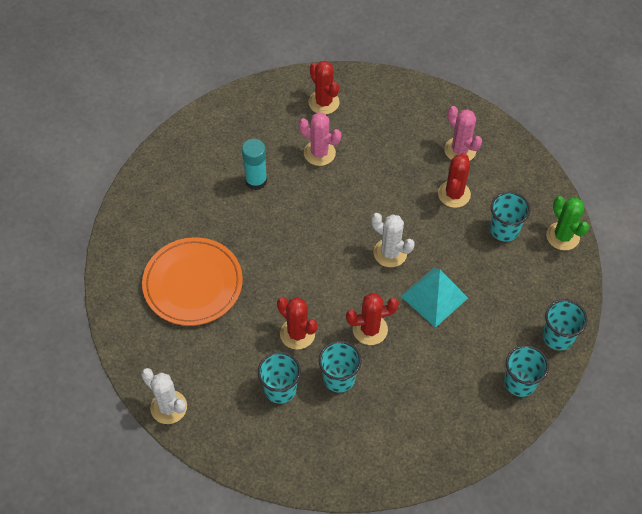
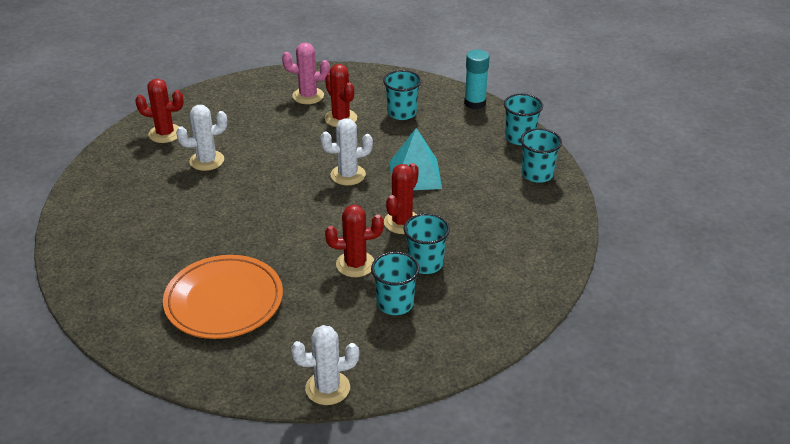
camera: 50 degrees left, 20 degrees down
turquoise glue stick [242,139,267,190] -> turquoise glue stick moved to [464,50,490,109]
pink cactus [299,112,341,166] -> white cactus [176,105,227,171]
green cactus [546,196,589,250] -> none

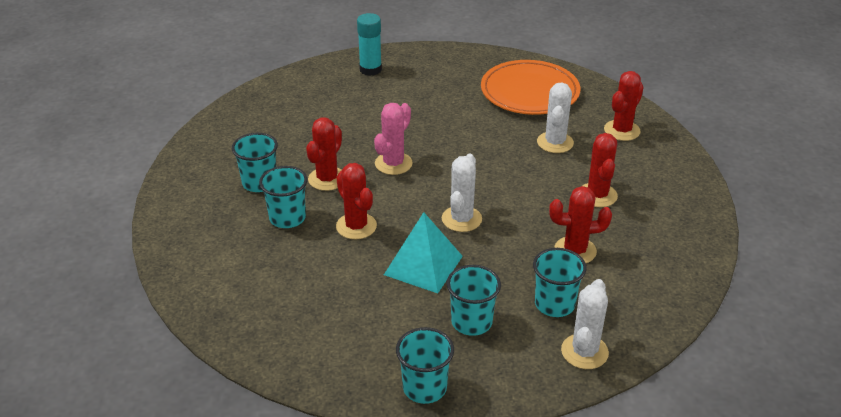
camera: 120 degrees right, 0 degrees up
orange plate [163,255,283,339] -> orange plate moved to [481,60,580,115]
pink cactus [282,42,330,104] -> pink cactus moved to [374,103,412,175]
white cactus [291,325,359,405] -> white cactus moved to [561,279,609,369]
turquoise glue stick [464,50,490,109] -> turquoise glue stick moved to [357,13,382,76]
turquoise cup [521,128,562,183] -> turquoise cup moved to [446,265,501,336]
none -> red cactus [582,133,618,207]

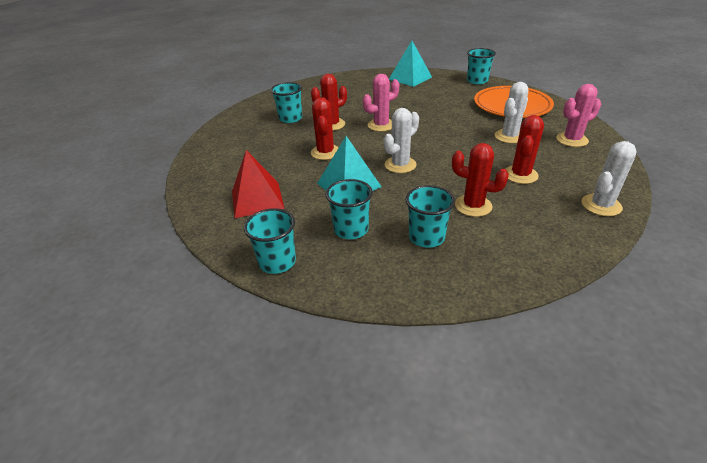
camera: 30 degrees right, 0 degrees up
turquoise cup [259,166,307,228] -> turquoise cup moved to [467,48,496,84]
turquoise glue stick [357,13,382,76] -> turquoise pyramid [389,41,432,87]
white cactus [561,279,609,369] -> white cactus moved to [581,141,637,216]
red cactus [604,71,644,141] -> pink cactus [556,84,601,147]
none -> red pyramid [232,150,285,218]

